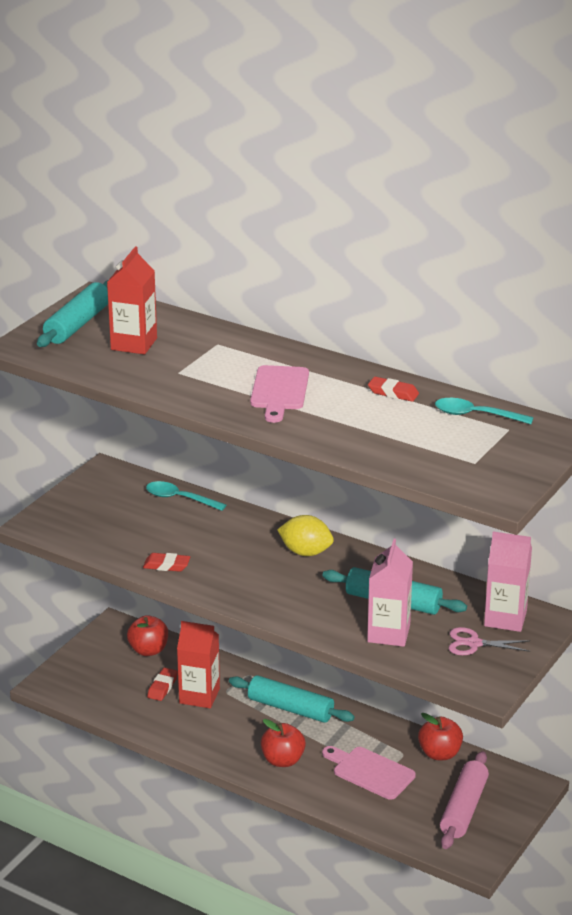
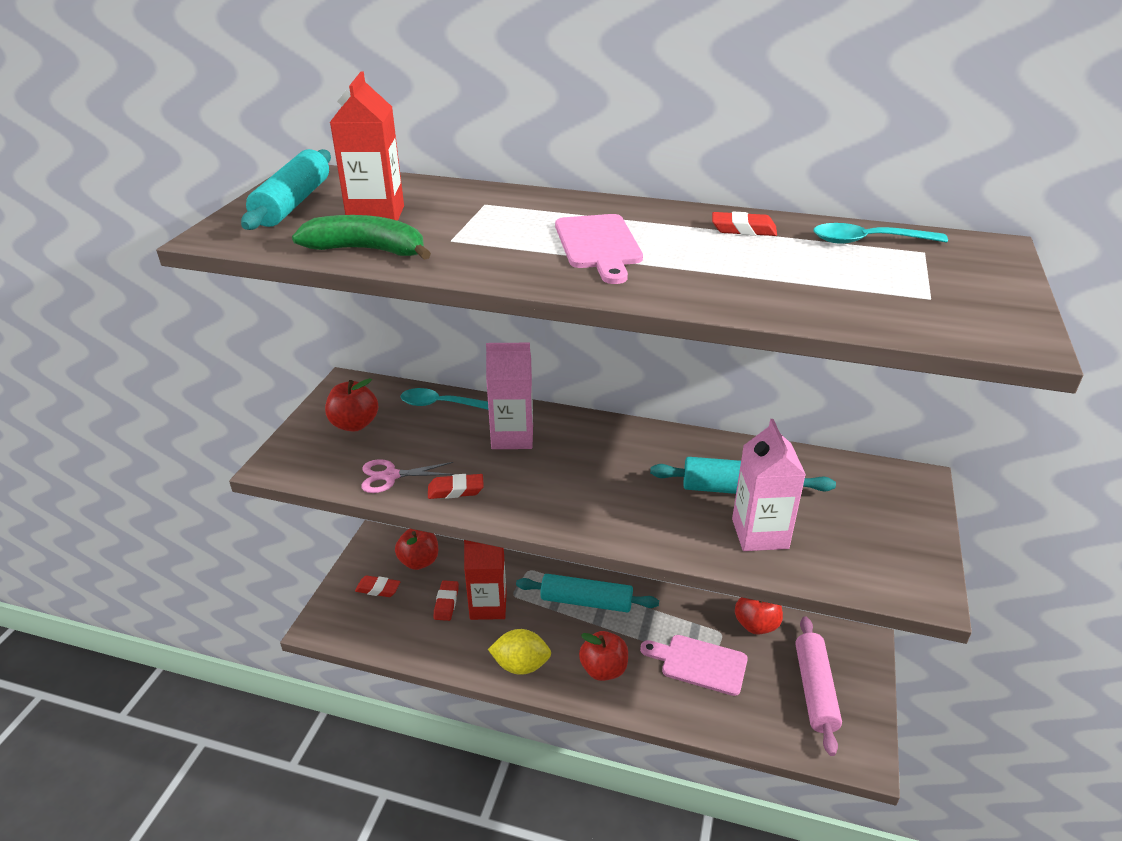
camera: 15 degrees left, 5 degrees up
yellow lemon [277,515,334,556] -> yellow lemon moved to [488,629,551,675]
pink scissors [449,627,530,655] -> pink scissors moved to [361,459,454,493]
pink carton [484,532,532,632] -> pink carton moved to [486,343,533,449]
none -> green banana [292,215,431,260]
none -> red apple [325,378,378,432]
none -> red eraser [355,575,400,597]

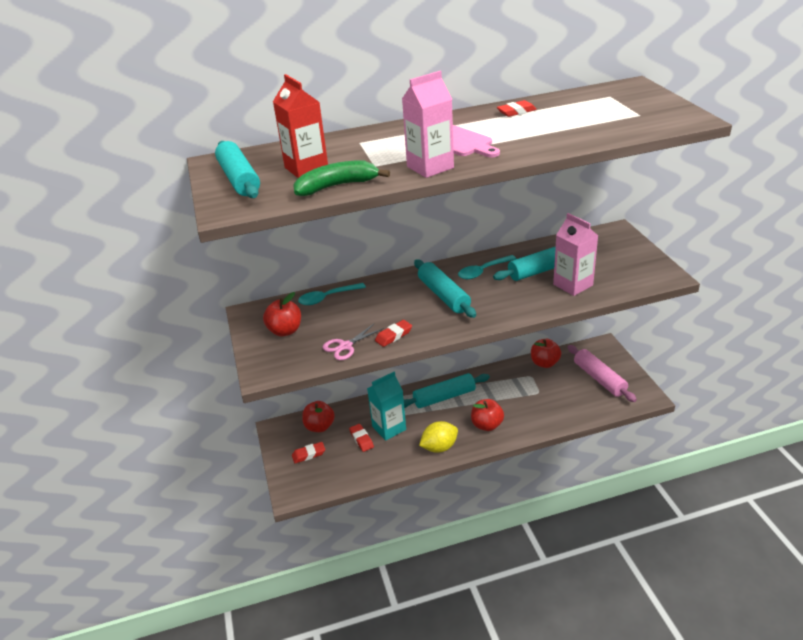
camera: 30 degrees left, 0 degrees up
red carton [464,540,507,620] -> turquoise carton [367,372,406,441]
pink carton [486,343,533,449] -> pink carton moved to [402,71,454,178]
pink cutting board [640,635,748,696] -> none
turquoise spoon [814,223,948,244] -> turquoise spoon moved to [458,255,516,279]
none -> turquoise rolling pin [414,259,476,318]

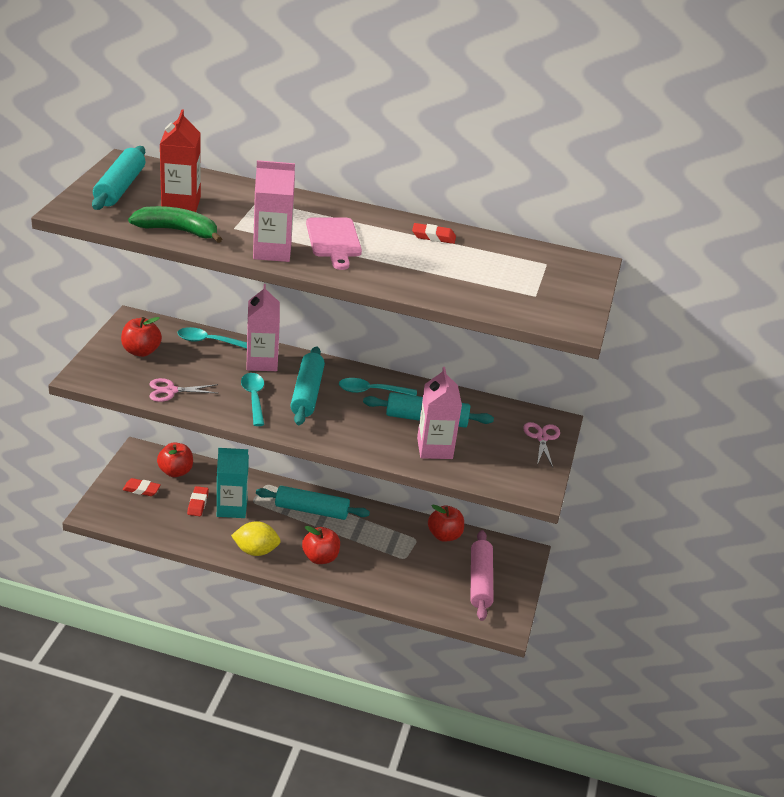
camera: 25 degrees right, 0 degrees up
red eraser [375,320,412,347] -> none
none -> turquoise spoon [241,373,264,426]
none -> pink carton [246,284,280,371]
none -> pink scissors [524,422,560,467]

